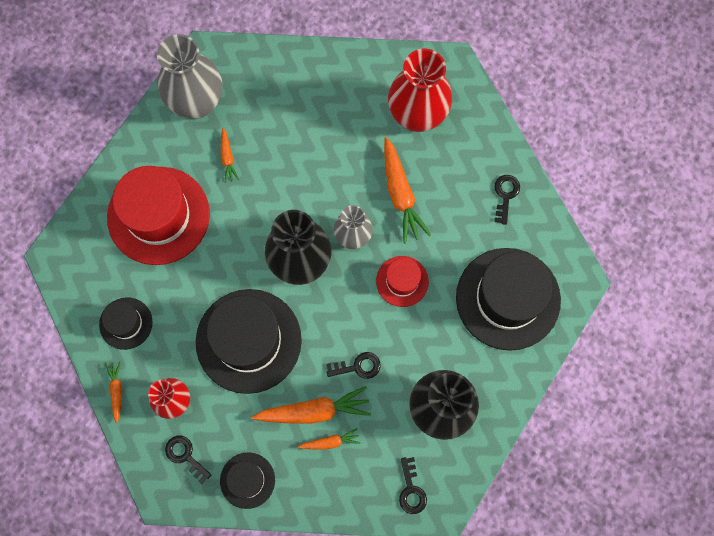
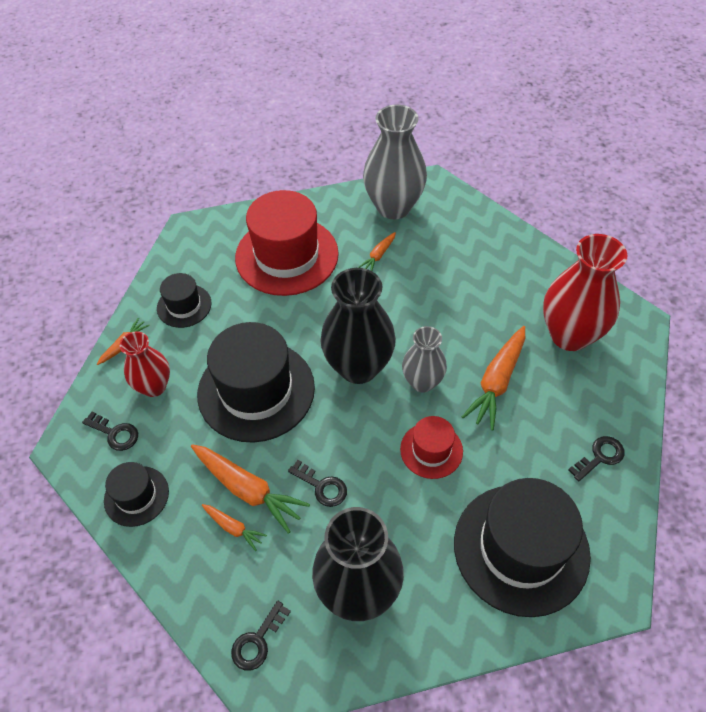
camera: 45 degrees right, 20 degrees down
black key [165,436,211,484] -> black key turned 120 degrees clockwise [82,412,138,451]

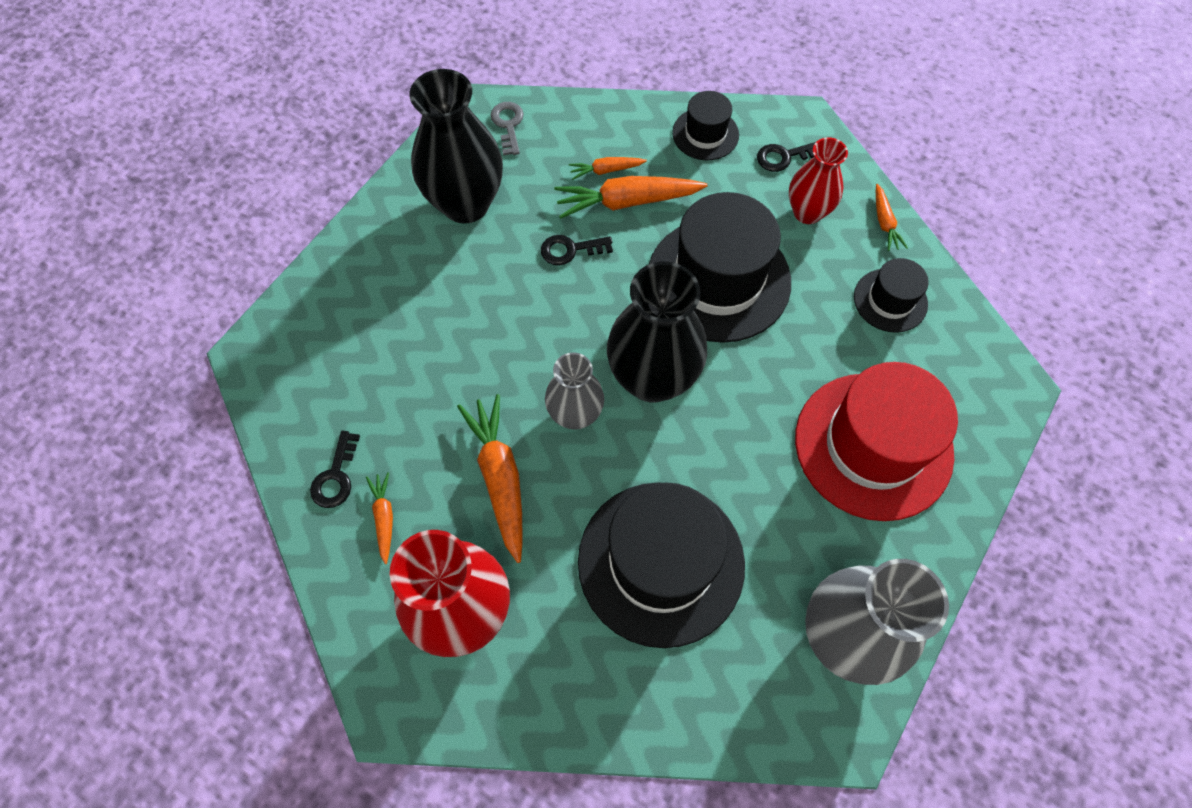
camera: 135 degrees right, 10 degrees up
black key [231,601,291,671] -> grey key [490,102,524,156]
orange carrot [358,232,396,271] -> orange carrot moved to [366,472,393,564]
red hat [400,416,463,479] -> none
black hat [454,478,591,617] -> black hat moved to [578,482,745,648]

